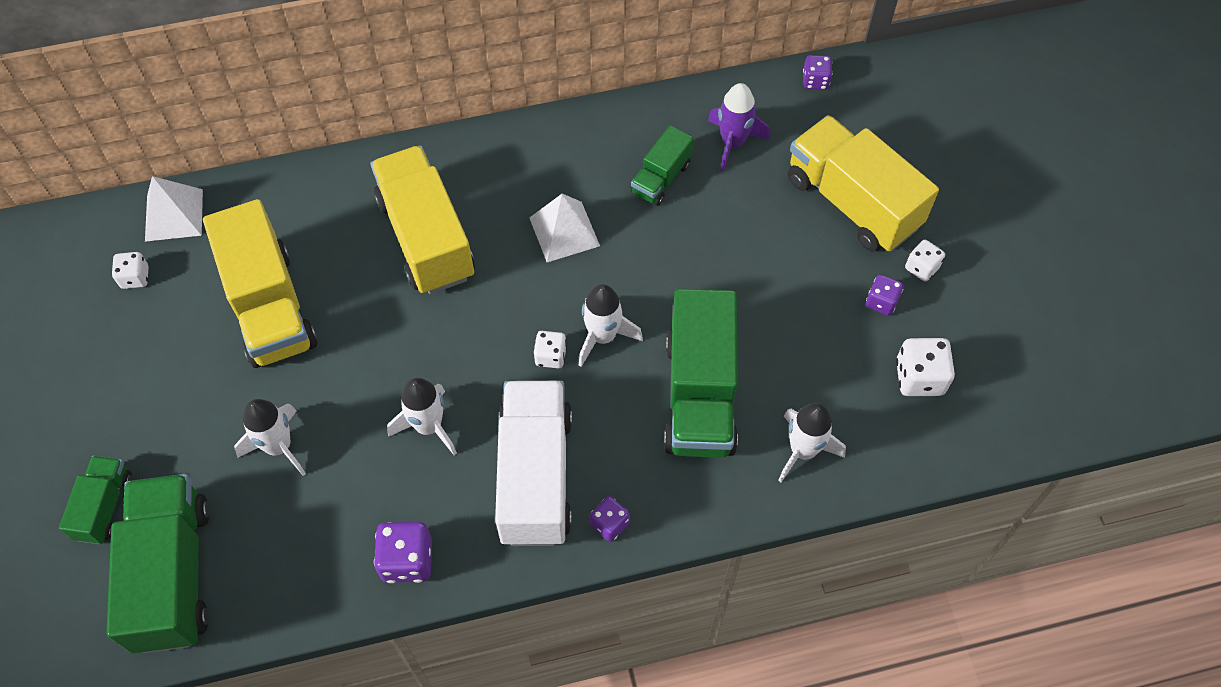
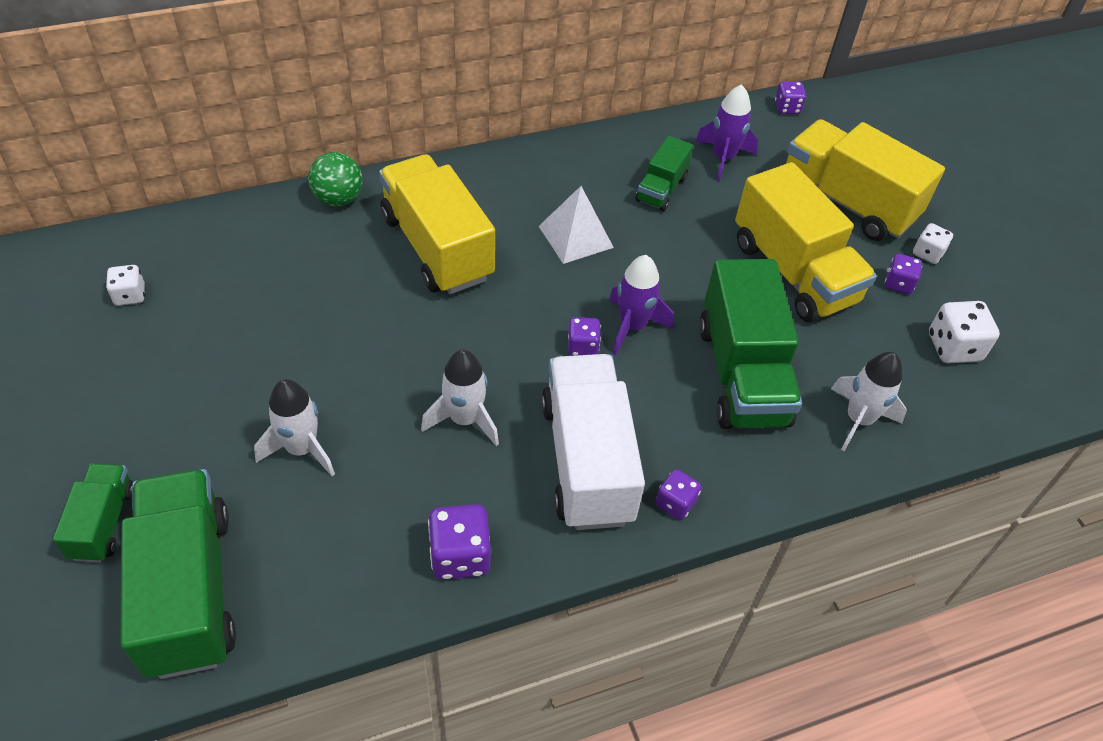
camera: 10 degrees left, 10 degrees down
white pyramid [145,176,203,242] -> none
yellow truck [203,199,317,368] -> yellow truck moved to [735,162,877,322]
white dice [534,331,567,369] -> purple dice [568,317,601,356]
white rocket [579,284,643,367] -> purple rocket [609,255,674,355]
none -> green ball [308,152,363,206]

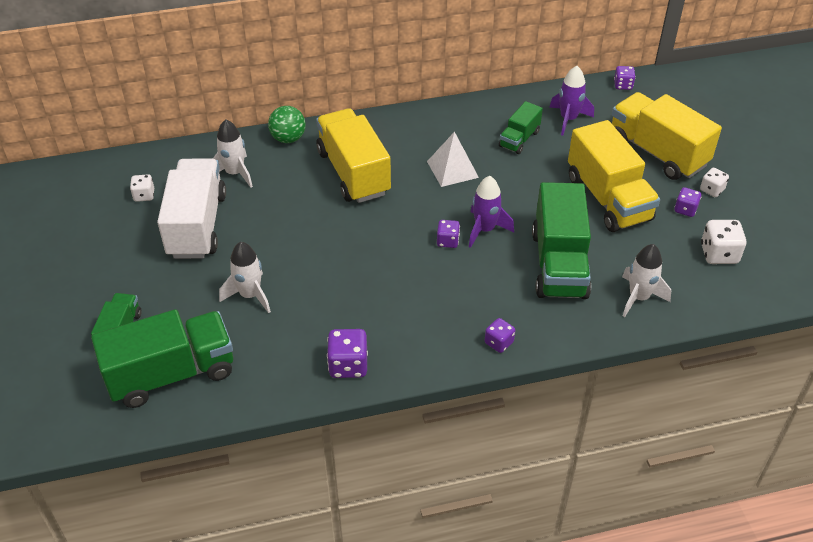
camera: 10 degrees right, 5 degrees down
green truck [120,469,236,679] -> green truck turned 75 degrees clockwise [91,309,233,408]
white rocket [421,349,499,446] -> white rocket moved to [213,119,253,188]
white truck [541,354,645,530] -> white truck moved to [157,159,226,259]

